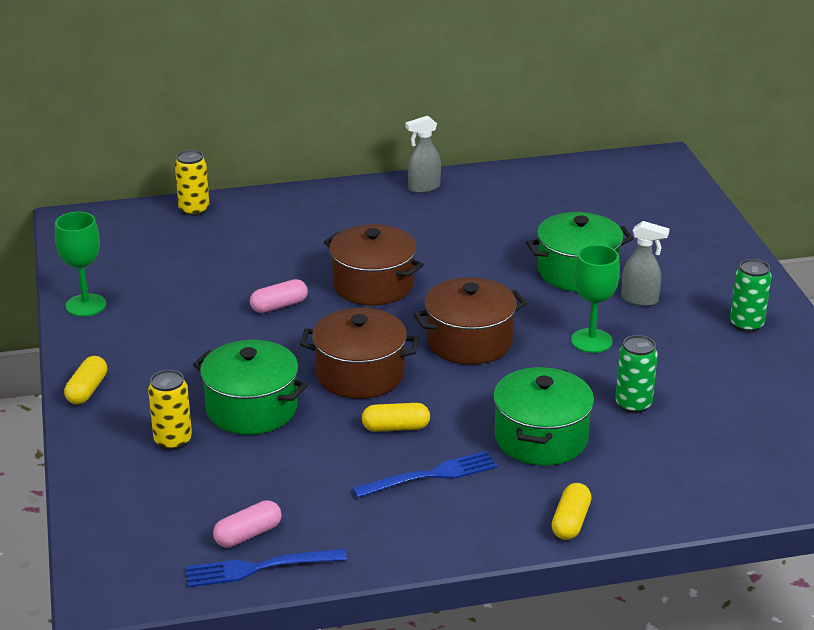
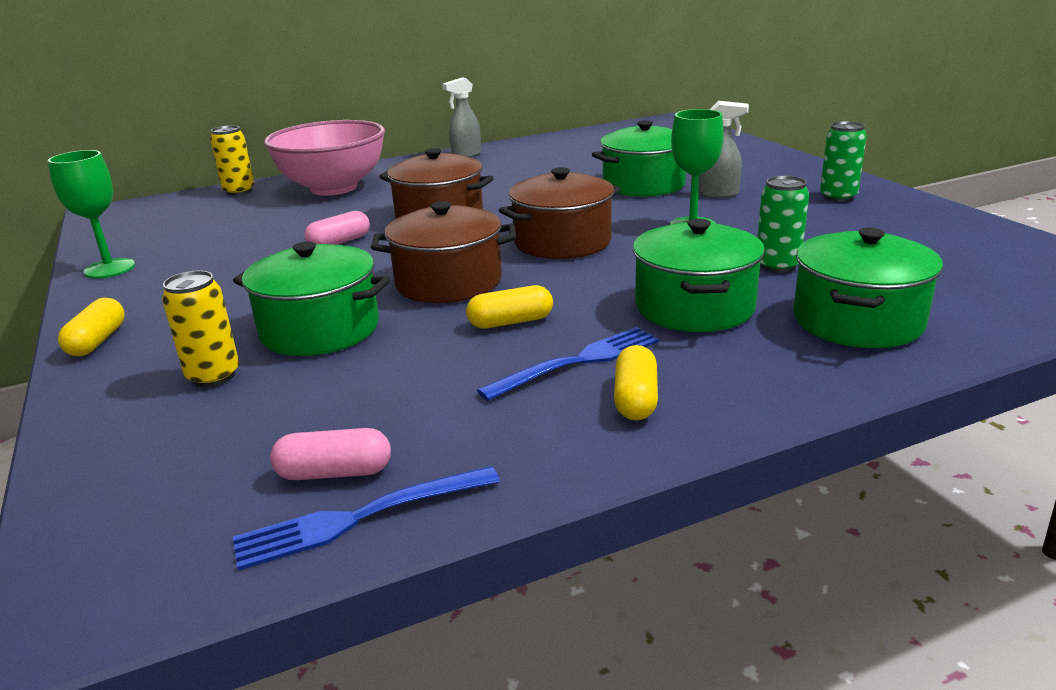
camera: 10 degrees left, 5 degrees down
pink capsule [213,500,282,548] -> pink capsule turned 45 degrees clockwise [270,428,391,480]
yellow capsule [552,483,591,540] -> yellow capsule moved to [614,345,658,420]
none -> pink bowl [264,120,385,196]
none -> green pot [793,228,943,348]

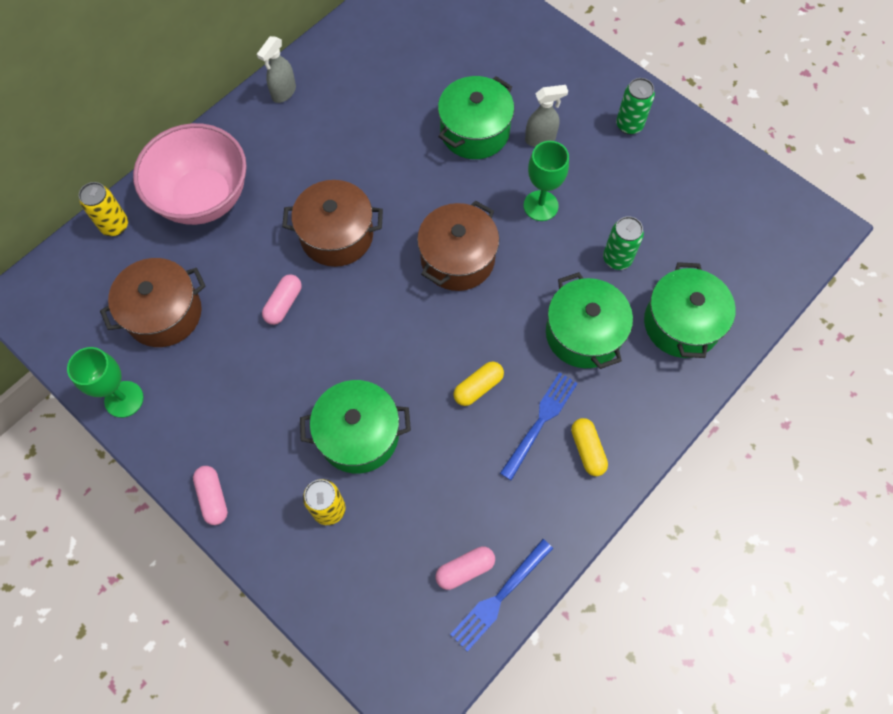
camera: 25 degrees left, 40 degrees up
yellow capsule [58,298,125,356] -> pink capsule [193,466,228,525]
brown pot [371,201,517,303] -> brown pot moved to [100,258,205,347]

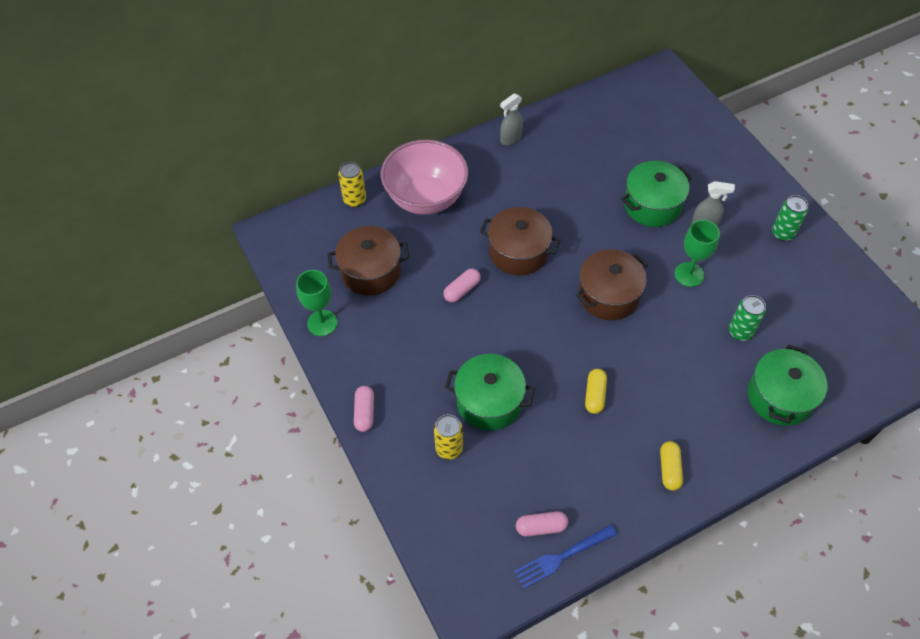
camera: 20 degrees right, 10 degrees down
yellow capsule [453,362,504,406] -> yellow capsule turned 60 degrees counterclockwise [585,369,607,414]
blue fork [500,372,578,480] -> none
green pot [546,272,633,369] -> none

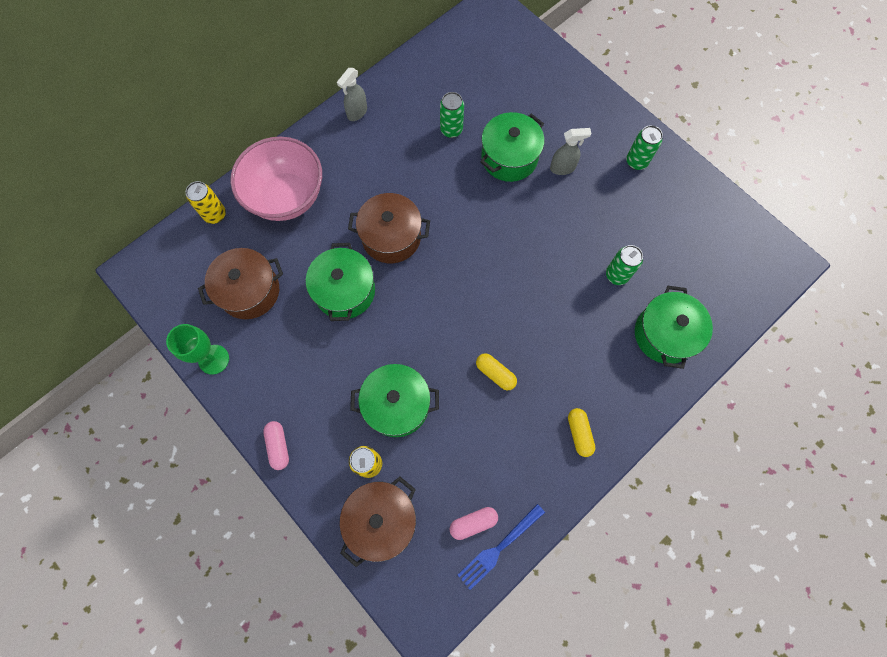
camera: 15 degrees left, 15 degrees up
pink capsule [444,268,481,303] -> green pot [306,243,375,321]
brown pot [576,249,648,320] -> brown pot moved to [340,477,416,567]
yellow capsule [585,369,607,414] -> yellow capsule turned 45 degrees counterclockwise [476,353,517,390]
green goblet [674,220,720,287] -> none
none -> green can [440,92,464,138]

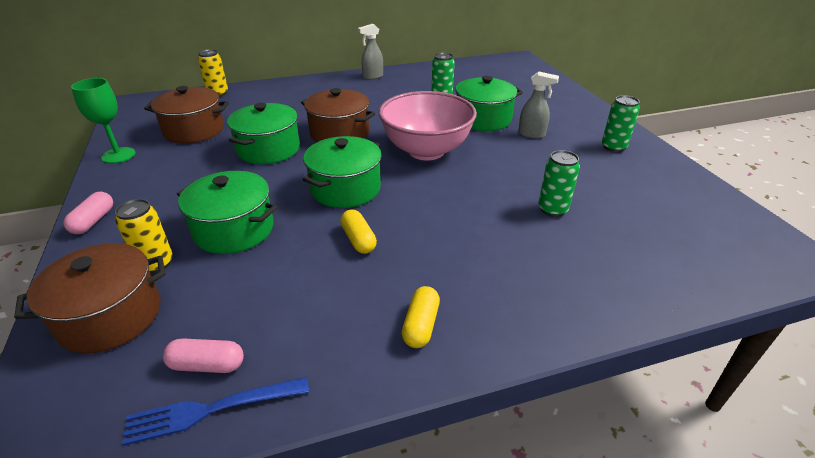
camera: 25 degrees right, 35 degrees down
pink bowl [230,136,322,221] -> pink bowl moved to [379,91,477,160]
green pot [635,286,713,369] -> green pot moved to [303,136,382,208]

